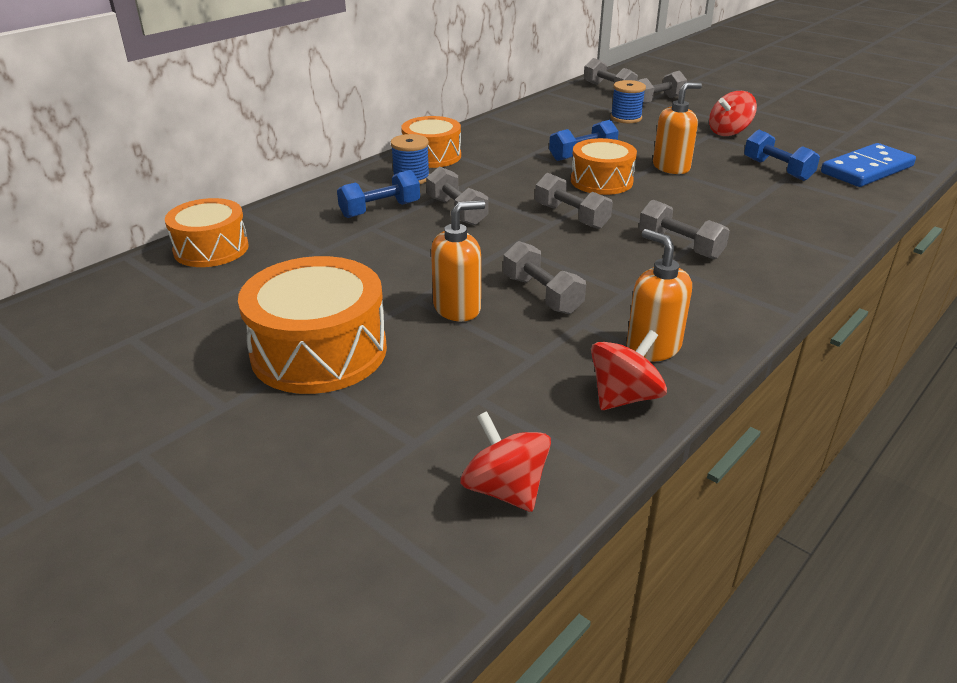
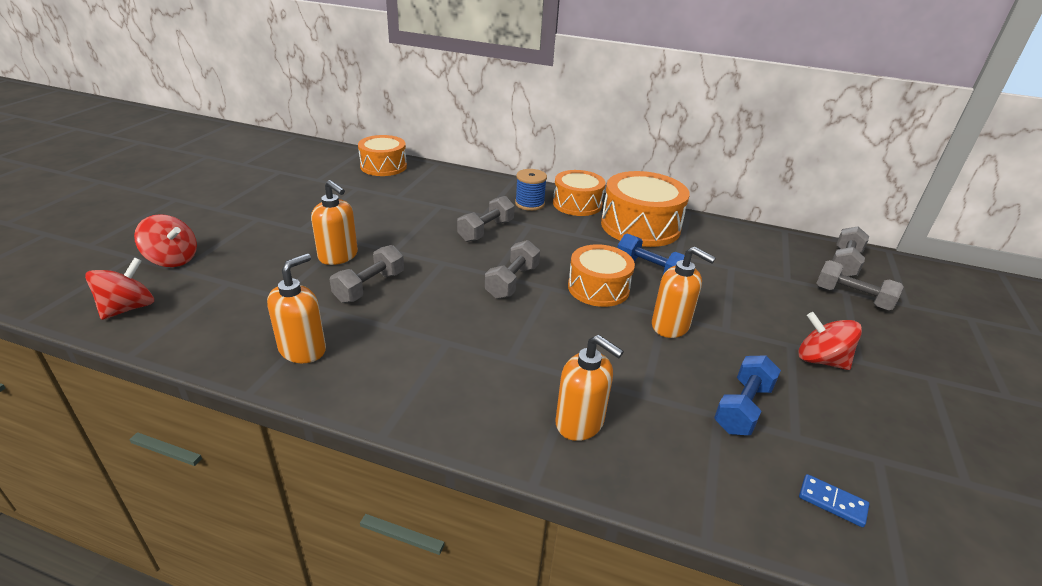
camera: 65 degrees right, 0 degrees up
orange drum [238,256,387,394] -> orange drum moved to [601,171,690,247]
blue dumbbell [337,170,420,218] -> none
red spinning top [591,330,667,410] -> red spinning top moved to [134,214,197,267]
blue spool [611,80,646,123] -> none
grey dumbbell [639,200,730,259] -> none
blue domino [821,143,916,187] -> blue domino [799,474,869,527], size x0.44
none -> orange soap dispenser [555,335,624,441]

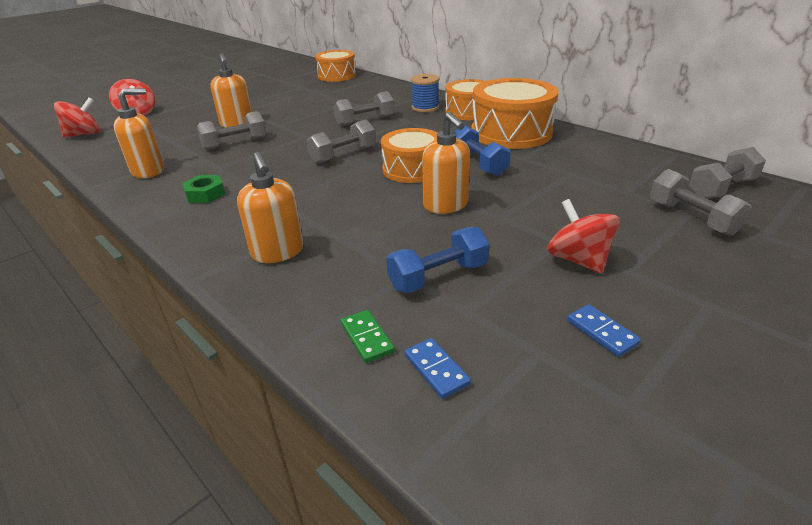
camera: 30 degrees right, 0 degrees up
none -> green nut [183,175,225,203]
none -> green domino [341,310,395,363]
none -> blue domino [567,304,641,357]

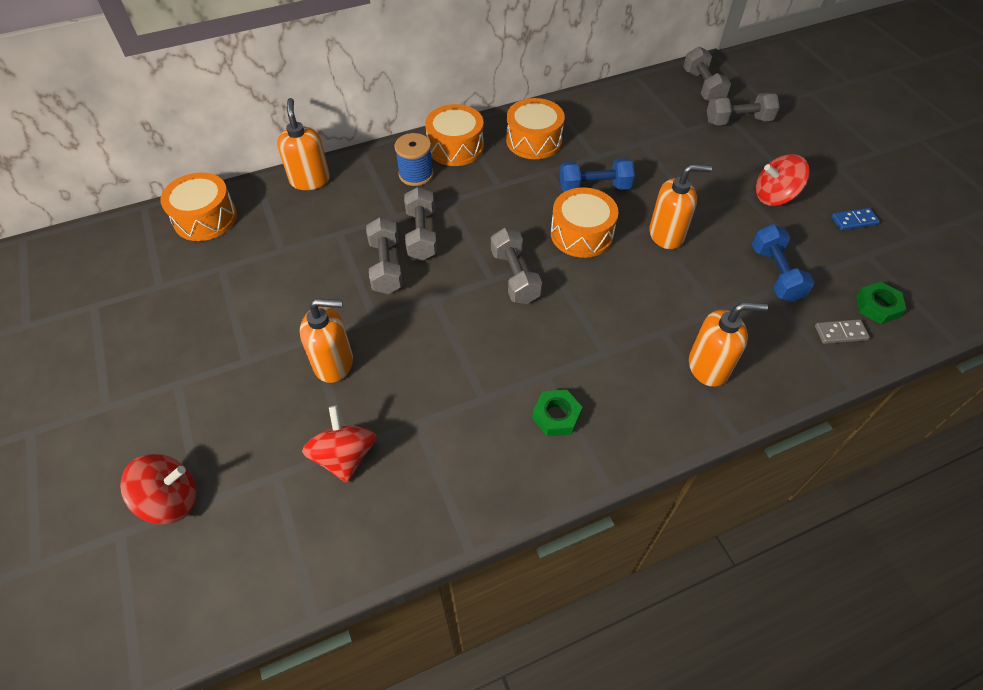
camera: 70 degrees left, 20 degrees up
red spinning top [54,98,100,138] -> red spinning top moved to [302,406,376,483]
orange soap dispenser [114,88,164,178] -> orange soap dispenser moved to [277,98,330,190]
grey dumbbell [197,111,266,150] -> grey dumbbell moved to [366,217,403,294]
green domino [341,310,395,363] -> grey domino [815,319,870,344]
blue domino [405,338,471,399] -> green nut [856,282,906,324]
orange drum [471,78,559,149] -> orange drum [506,98,565,159], size x0.66

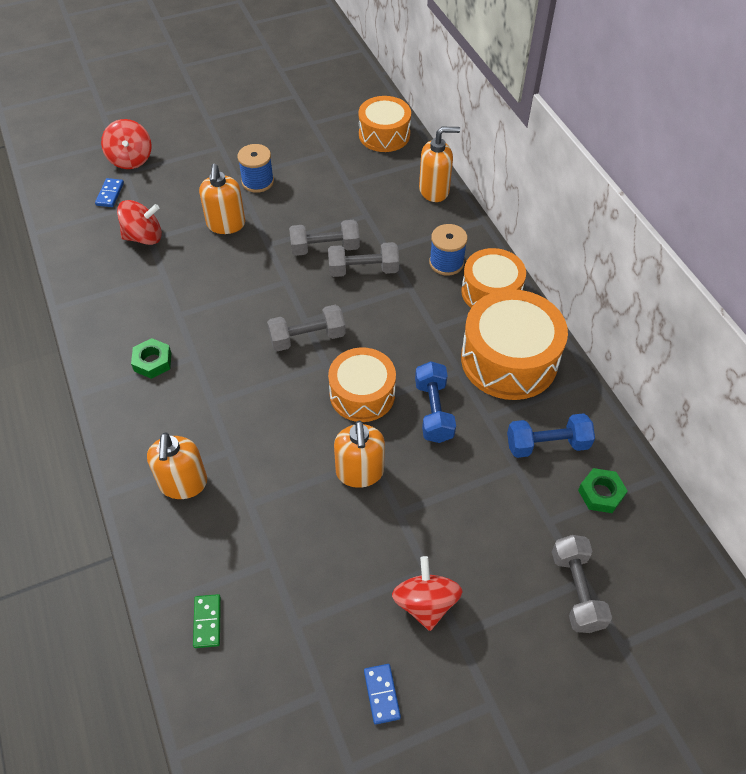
camera: 90 degrees right, 0 degrees up
orange drum [506,98,565,159] -> orange drum [461,289,568,400], size x1.52
grey dumbbell [683,46,731,101] -> none
blue dumbbell [752,224,814,302] -> blue dumbbell moved to [507,413,595,458]
grey domino [815,319,870,344] -> green domino [193,594,221,648]
green nut [856,282,906,324] -> green nut moved to [578,468,628,513]
none -> blue domino [95,178,124,207]
none -> blue spool [237,144,274,193]

